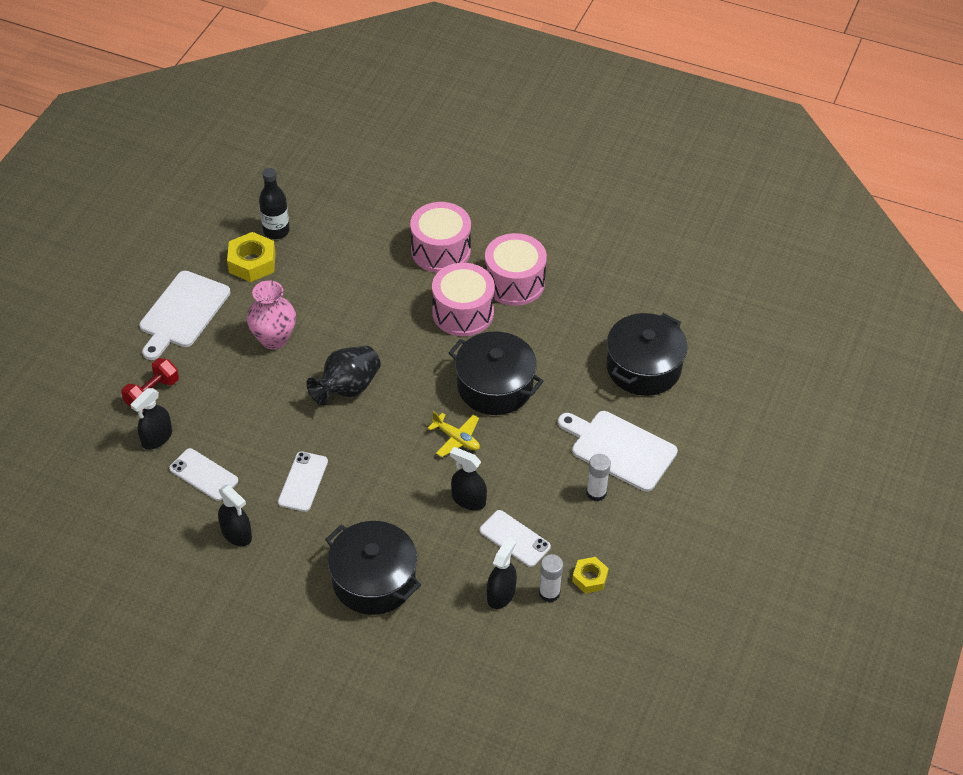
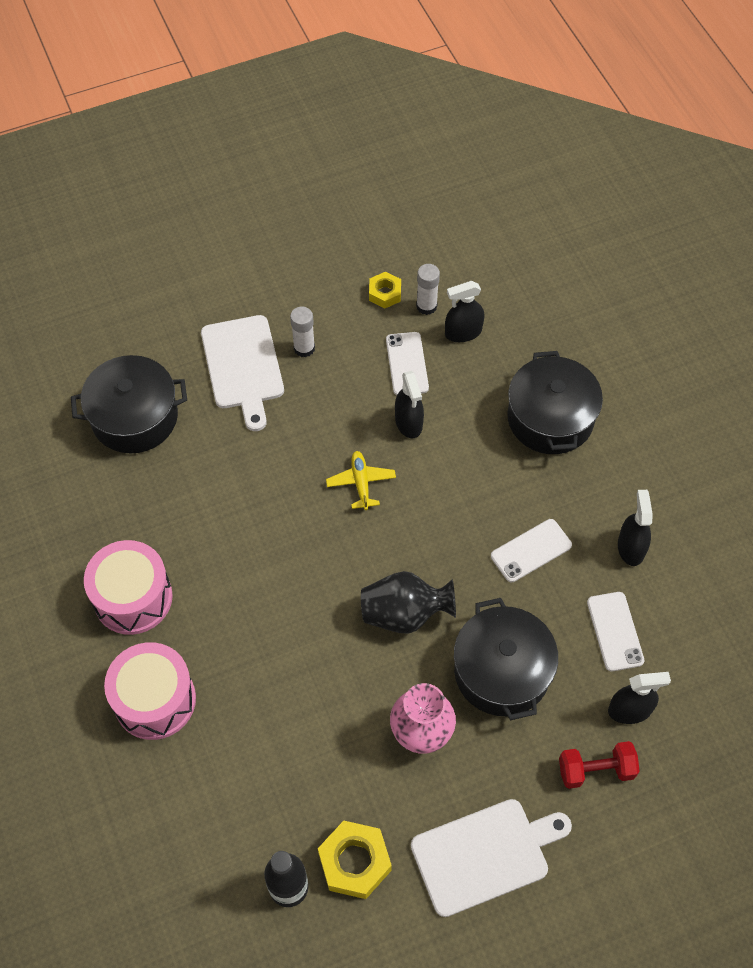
camera: 135 degrees left, 10 degrees up
pink drum [432,263,495,336] -> none
black pot [449,331,544,415] -> black pot moved to [454,598,558,720]

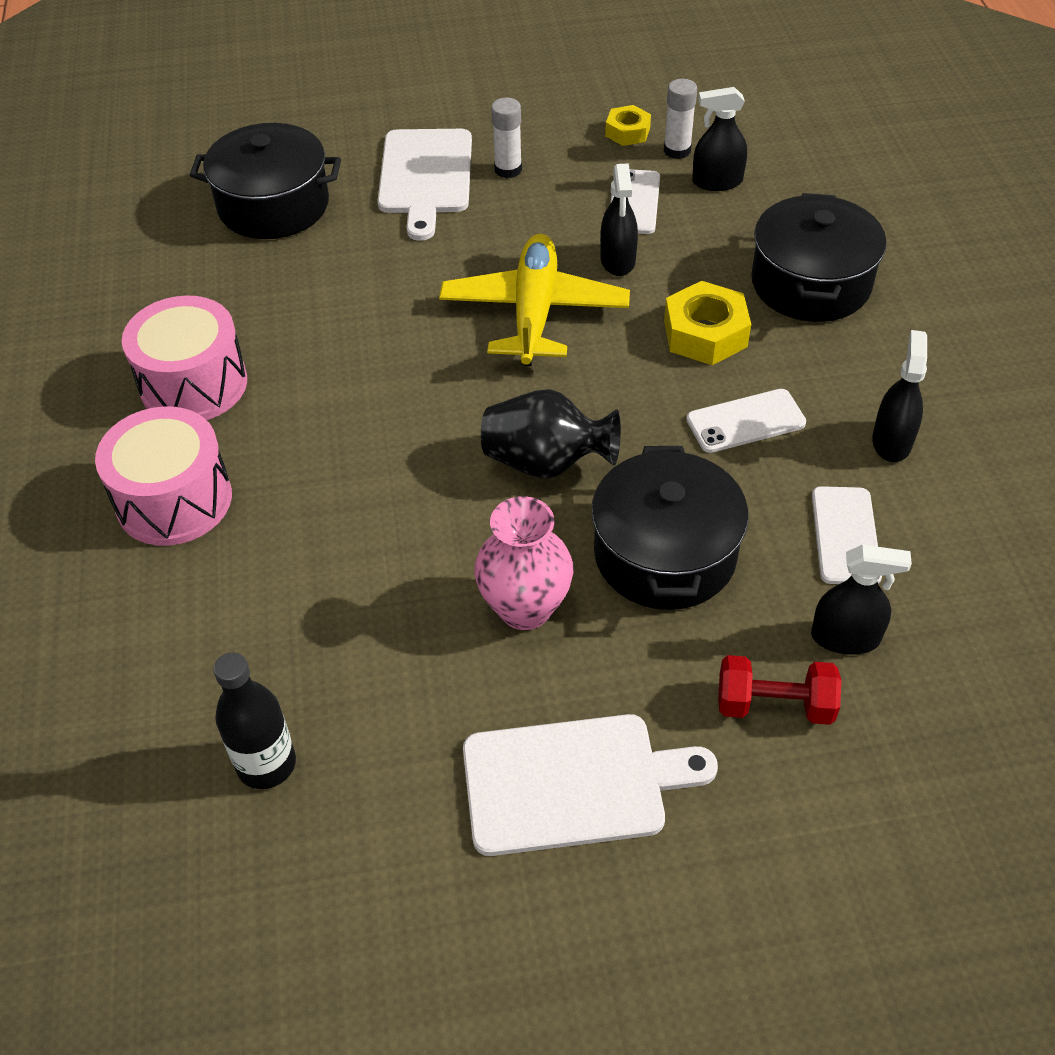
camera: 15 degrees right, 10 degrees down
yellow nut [318,821,392,899] -> yellow nut moved to [664,281,751,365]
yellow plane [326,451,396,510] -> yellow plane [439,234,630,366], size x1.99

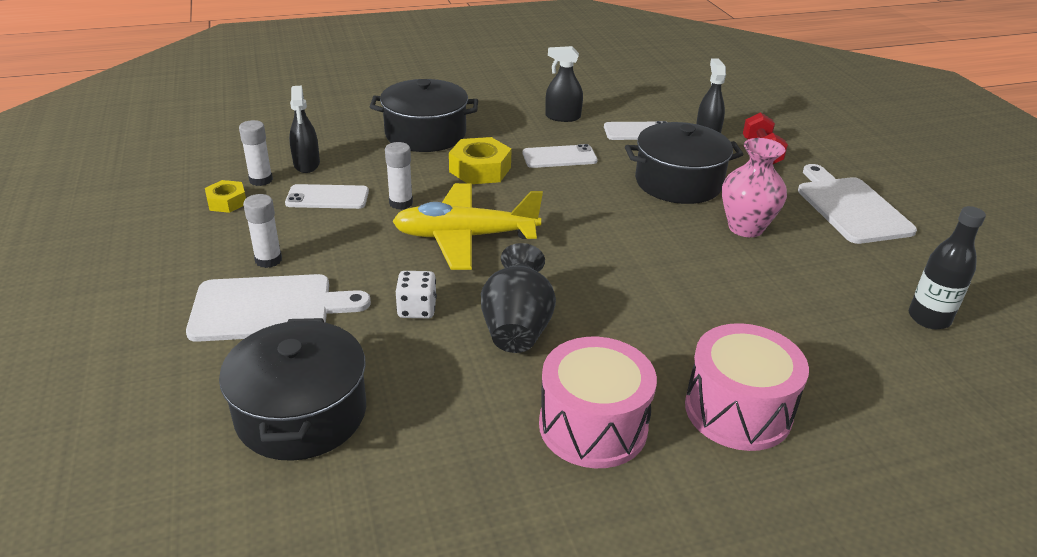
camera: 100 degrees left, 15 degrees down
black vase [481,389,621,479] -> black vase moved to [481,243,556,353]
black spray bottle [600,163,638,276] -> white glue stick [385,142,413,210]
white phone [686,389,806,453] -> white phone turned 75 degrees counterclockwise [523,144,598,168]
none -> white dice [396,271,437,318]

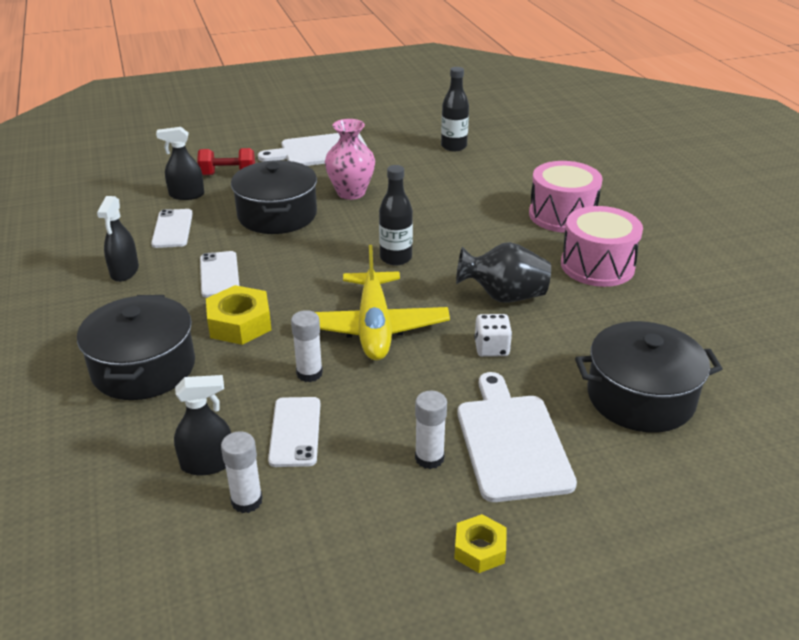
camera: 90 degrees left, 0 degrees up
yellow nut [205,180,246,213] -> yellow nut moved to [454,514,507,573]
none -> black bottle [379,165,413,266]

